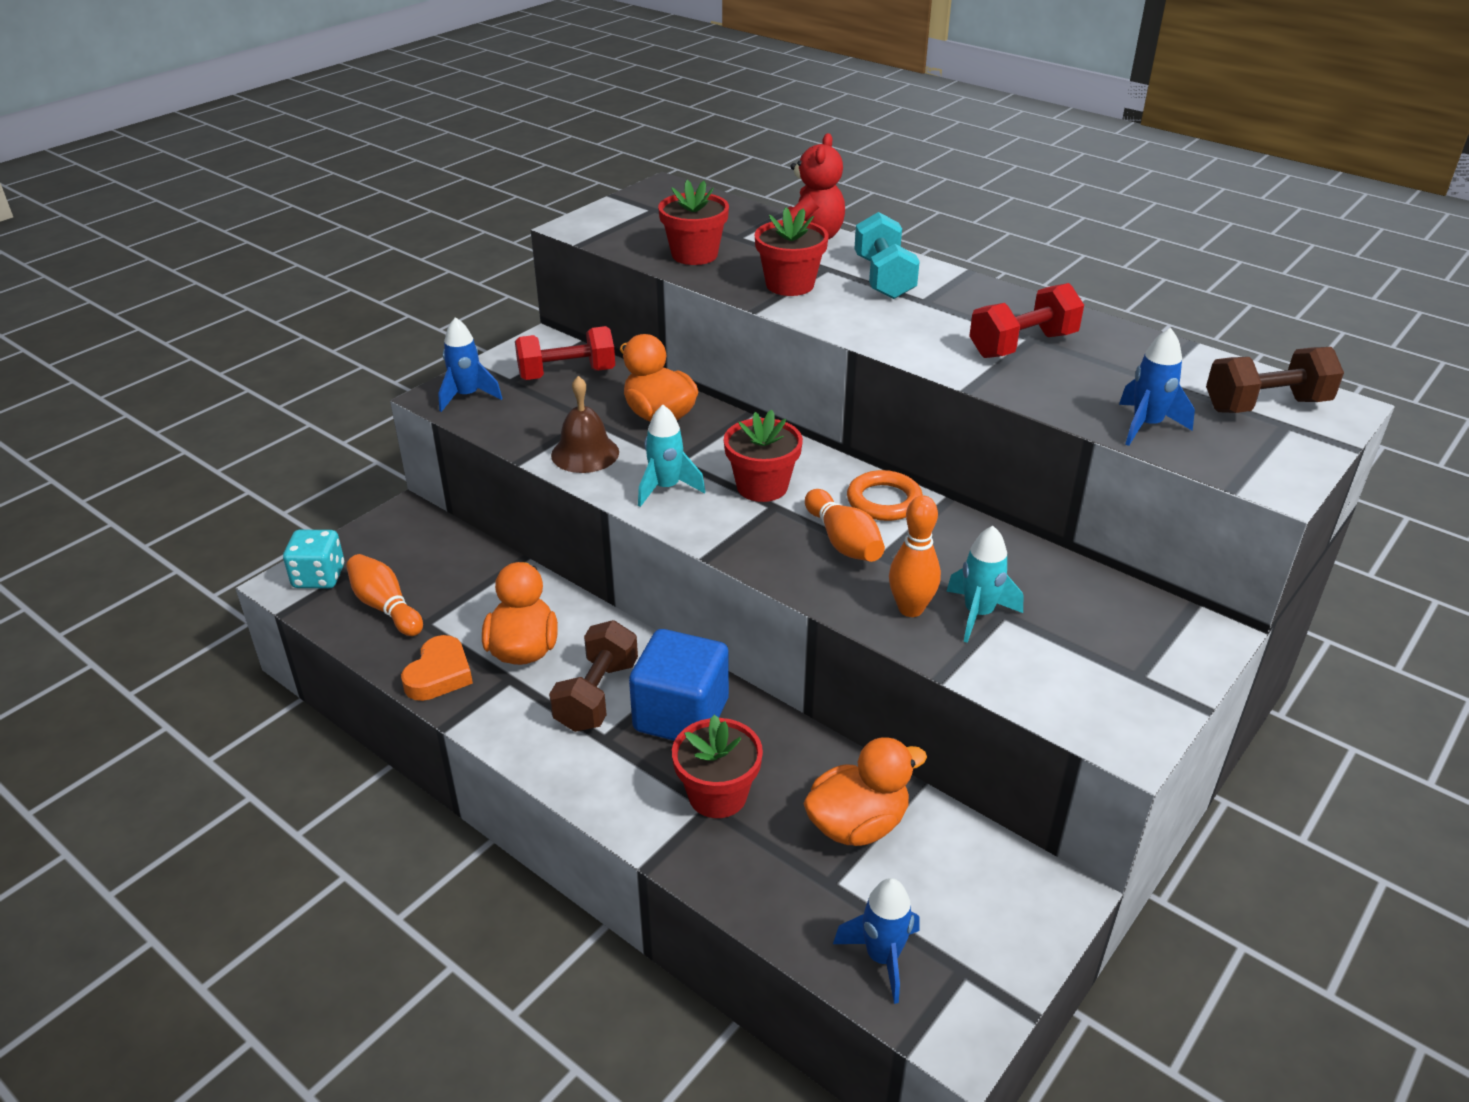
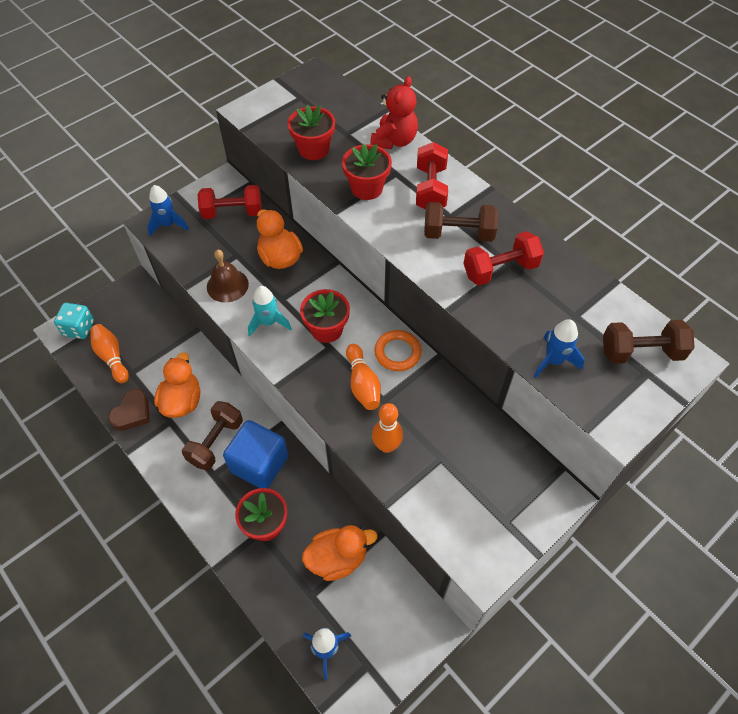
camera: 10 degrees right, 20 degrees up
orange heart [401,635,473,701] -> brown heart [108,389,150,431]
turquoise dumbbell [854,212,920,299] -> red dumbbell [416,142,448,210]
turquoise rocket [946,526,1023,643] -> none
none -> brown dumbbell [424,202,498,242]

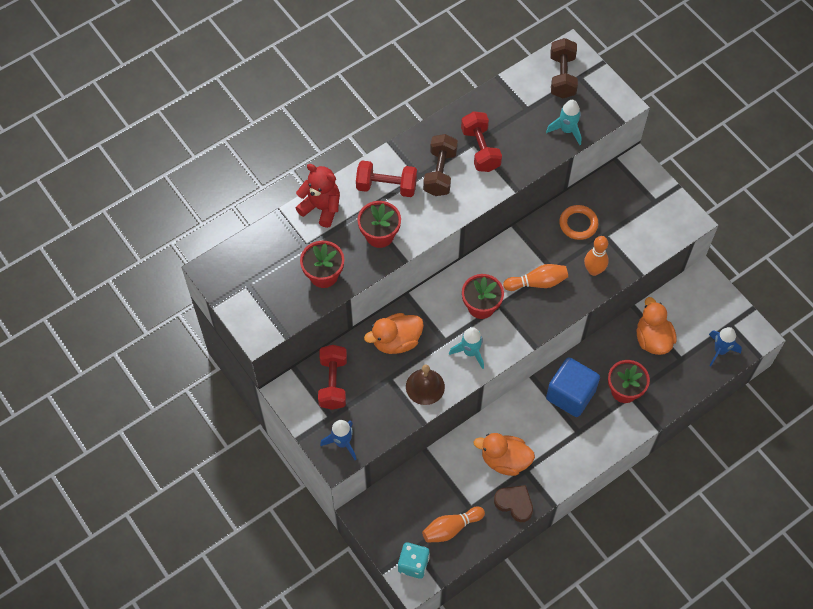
camera: 85 degrees left, 5 degrees up
brown dumbbell [182,401,243,471] -> none
orange ring [374,330,422,371] -> orange ring moved to [559,205,598,240]
blue rocket [534,319,585,378] -> turquoise rocket [546,100,582,145]

